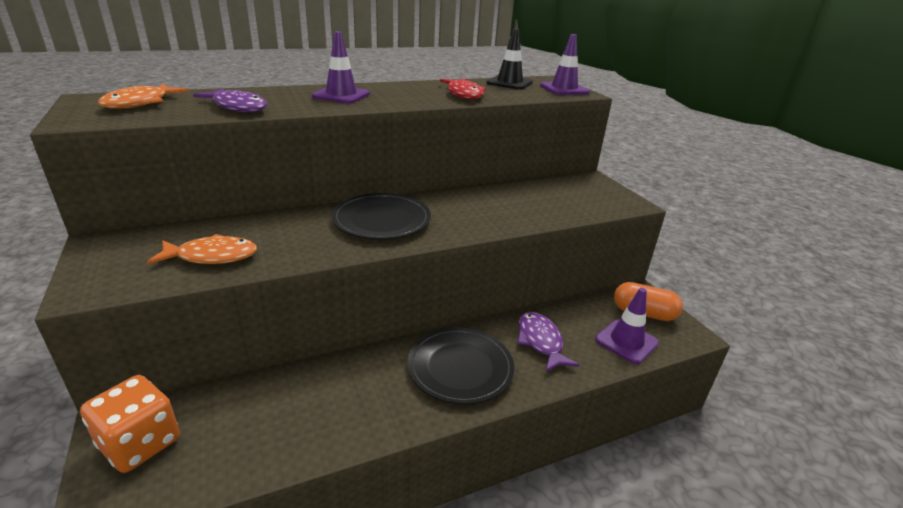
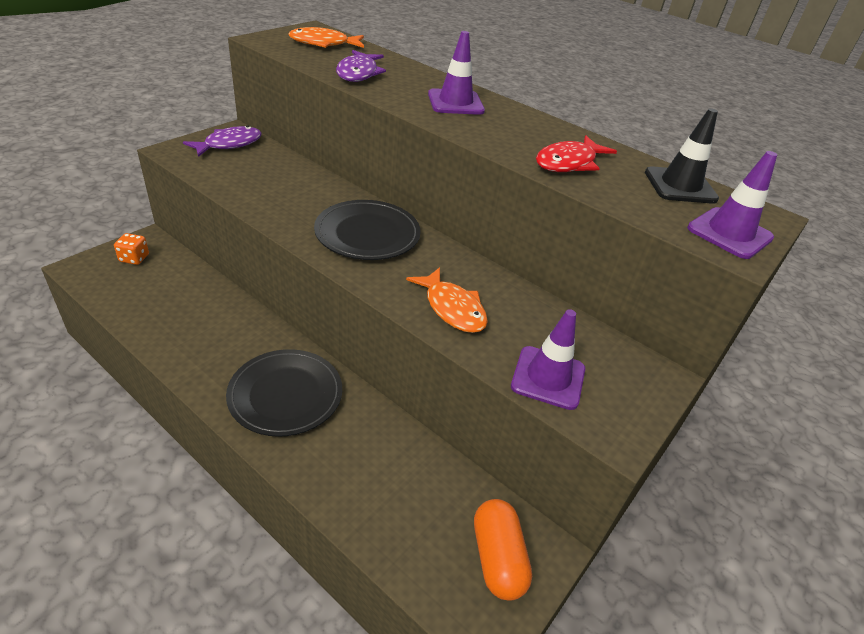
camera: 60 degrees right, 10 degrees up
orange dice [80,375,180,473] -> orange dice [114,233,149,265], size x0.54
orange fish [147,234,257,264] -> orange fish moved to [406,267,488,333]
purple fish [517,312,579,372] -> purple fish moved to [183,126,262,157]
purple traffic cone [595,288,659,364] -> purple traffic cone moved to [511,309,585,410]

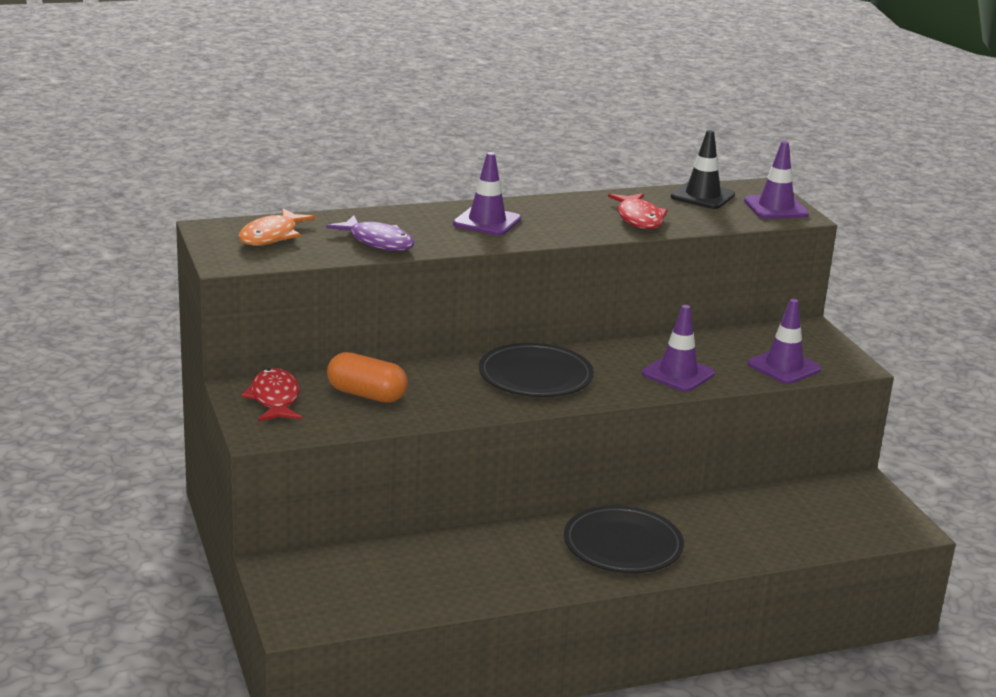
camera: 55 degrees left, 15 degrees down
orange dice [114,233,149,265] -> none
purple fish [183,126,262,157] -> red fish [241,368,302,422]
orange fish [406,267,488,333] -> purple traffic cone [642,305,715,392]
orange capsule [474,499,532,601] -> orange capsule moved to [327,352,408,403]

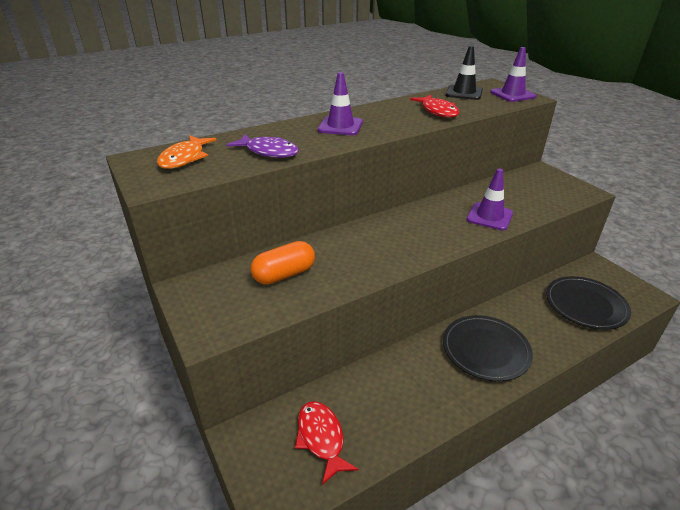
camera: 10 degrees left, 10 degrees up
red fish [241,368,302,422] -> red fish moved to [295,401,359,485]
orange capsule [327,352,408,403] -> orange capsule turned 45 degrees counterclockwise [251,241,315,285]
black plate [479,343,594,397] -> black plate moved to [546,276,631,330]
purple traffic cone [748,299,821,384] -> none

